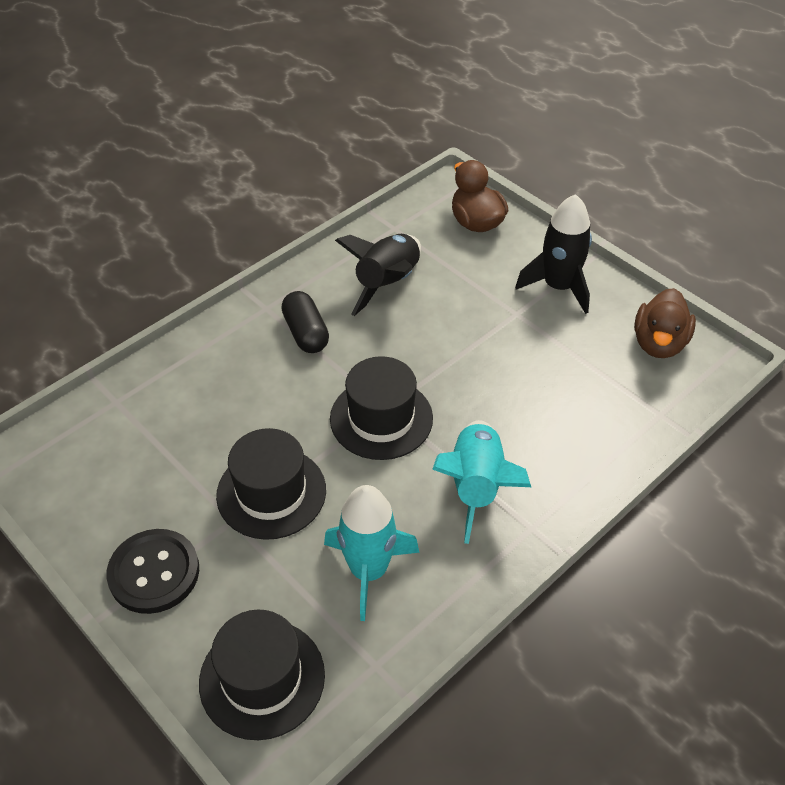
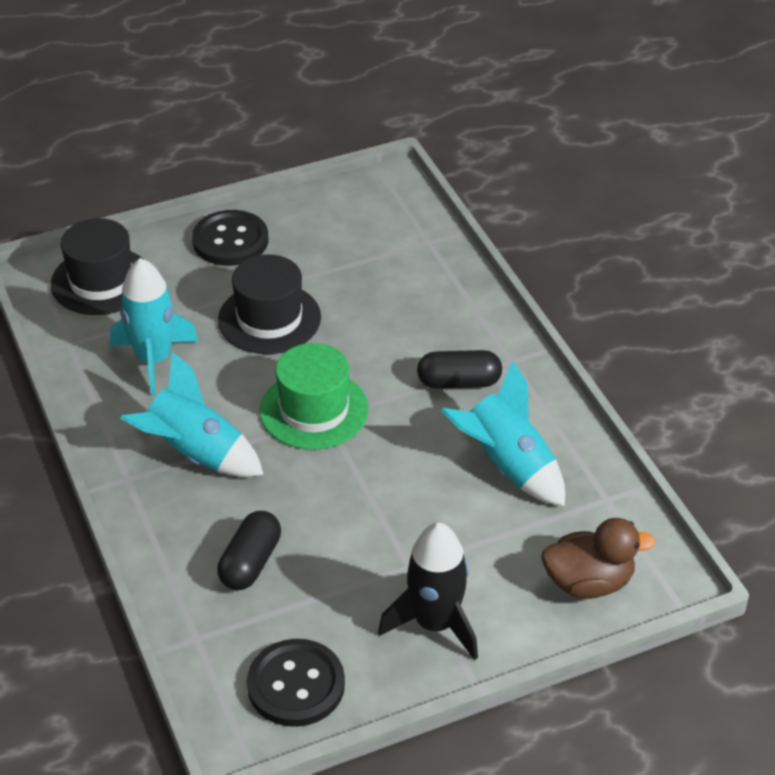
camera: 110 degrees right, 5 degrees down
black hat [330,356,433,460] -> green hat [260,343,369,450]
black rocket [335,234,421,316] -> turquoise rocket [441,360,565,506]
brown duck [634,288,696,358] -> black button [247,639,345,727]
none -> black capsule [217,511,281,590]

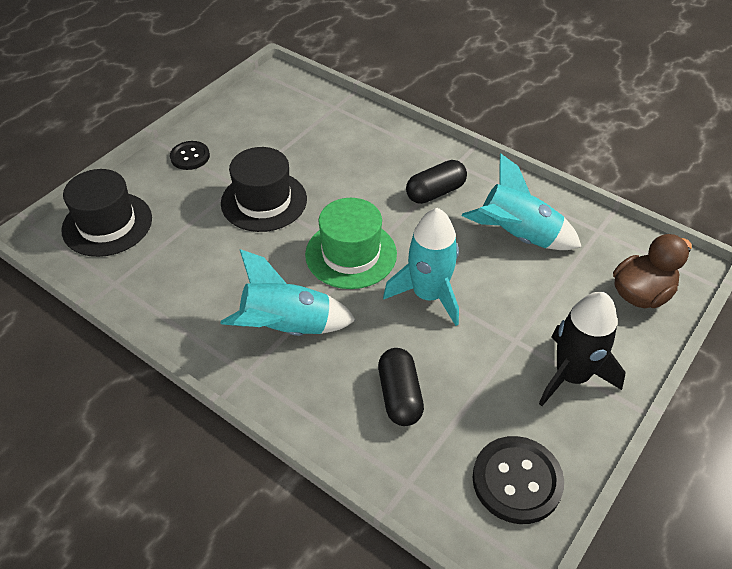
camera: 30 degrees left, 5 degrees up
turquoise rocket [110,258,199,396] -> turquoise rocket moved to [383,208,459,326]
black button [192,210,268,266] -> black button [170,141,210,170], size x0.62

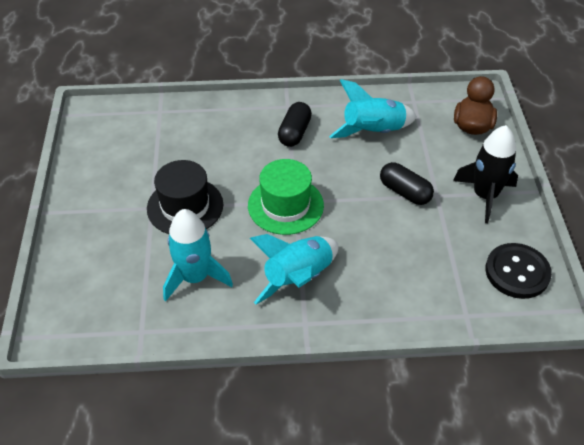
camera: 40 degrees left, 0 degrees up
black hat [61,169,152,257] -> none
black button [170,141,210,170] -> none
black capsule [378,348,424,426] -> black capsule moved to [380,162,434,205]
turquoise rocket [383,208,459,326] -> turquoise rocket moved to [163,209,233,301]

